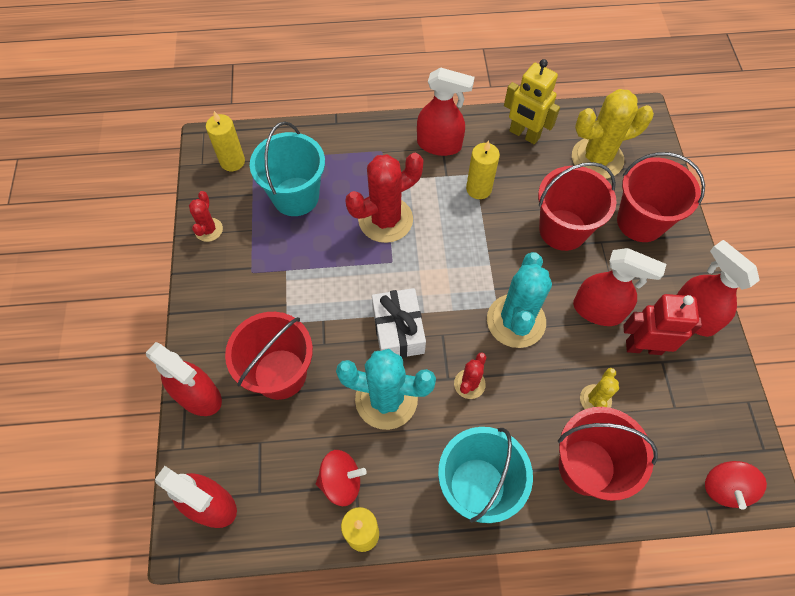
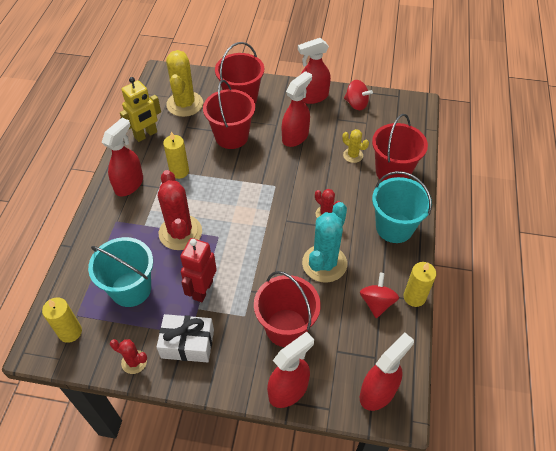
camera: 75 degrees left, 10 degrees down
white gift [372,288,426,358] -> white gift moved to [157,314,214,363]
turquoise cactus [487,252,552,348] -> none
red robot [623,294,702,355] -> red robot moved to [180,238,217,302]
red spinning top [705,461,767,510] -> red spinning top moved to [344,80,373,110]

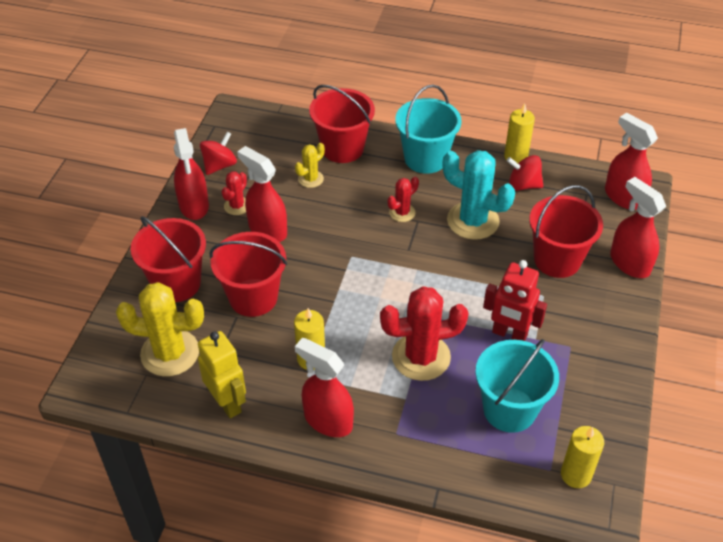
camera: 85 degrees left, 5 degrees down
red cactus [110,339,147,374] -> red cactus moved to [221,171,247,215]
white gift [157,314,214,363] -> none

